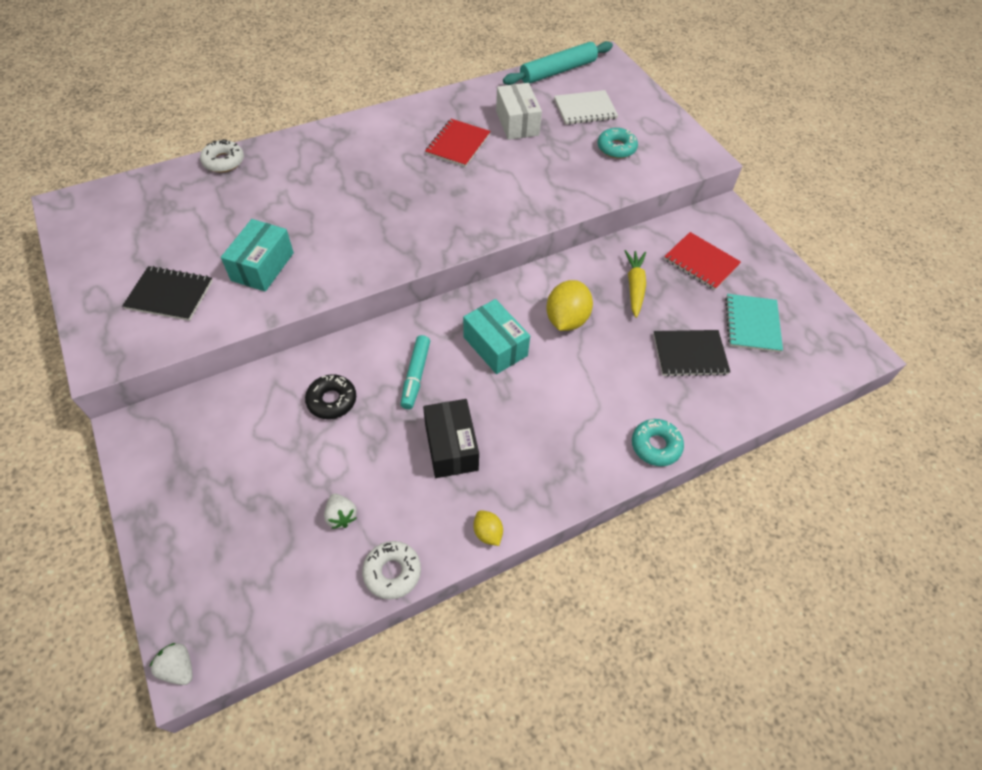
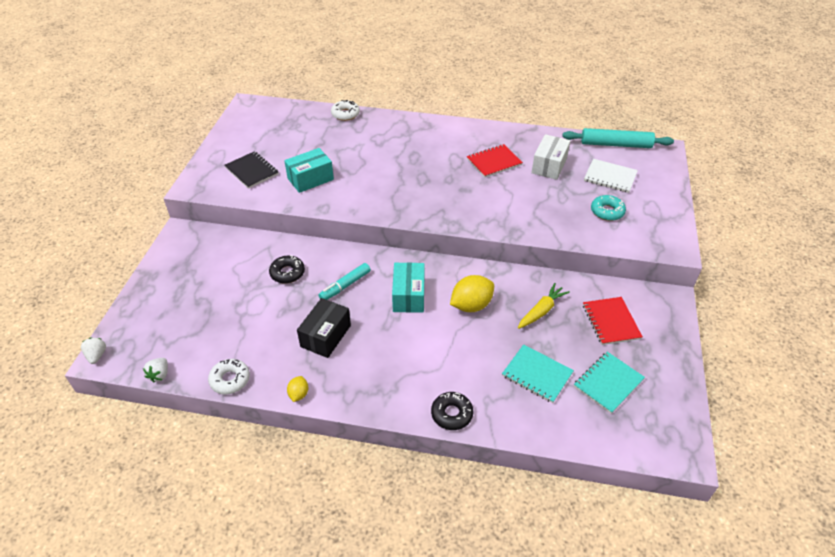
camera: 40 degrees right, 10 degrees down
white strawberry [324,494,357,529] -> white strawberry moved to [143,358,168,383]
turquoise donut [632,419,684,466] -> black donut [431,392,473,430]
black notebook [653,330,730,377] -> turquoise notebook [502,344,574,403]

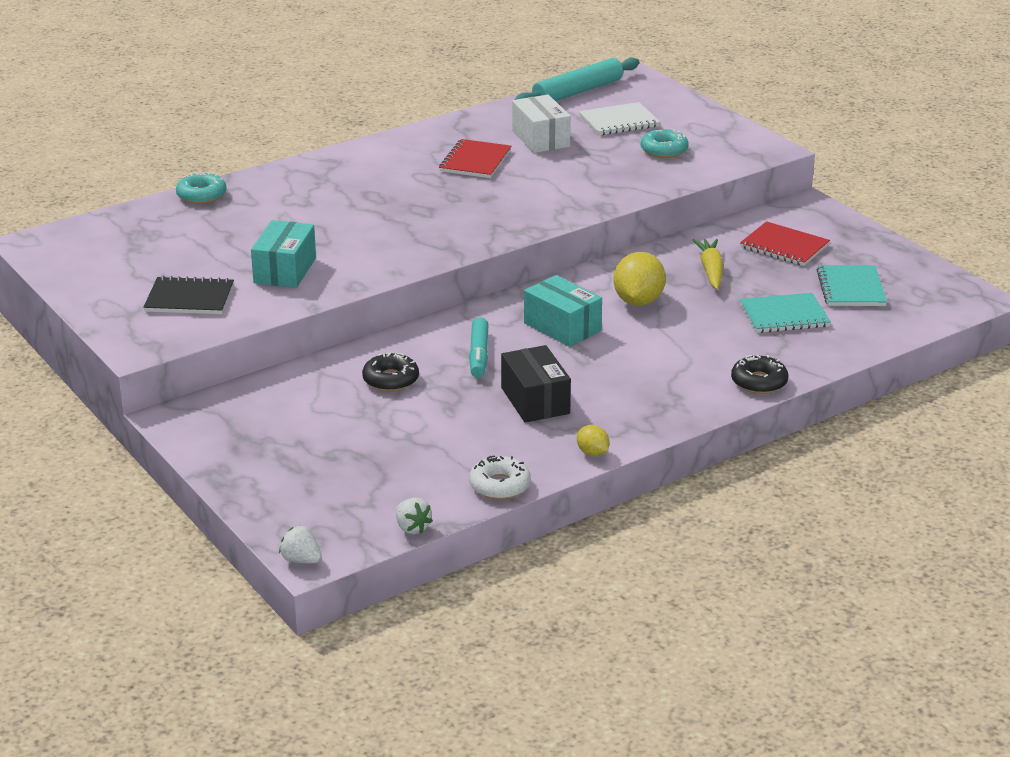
camera: 45 degrees left, 15 degrees down
white donut [331,100,360,121] -> turquoise donut [176,172,226,204]

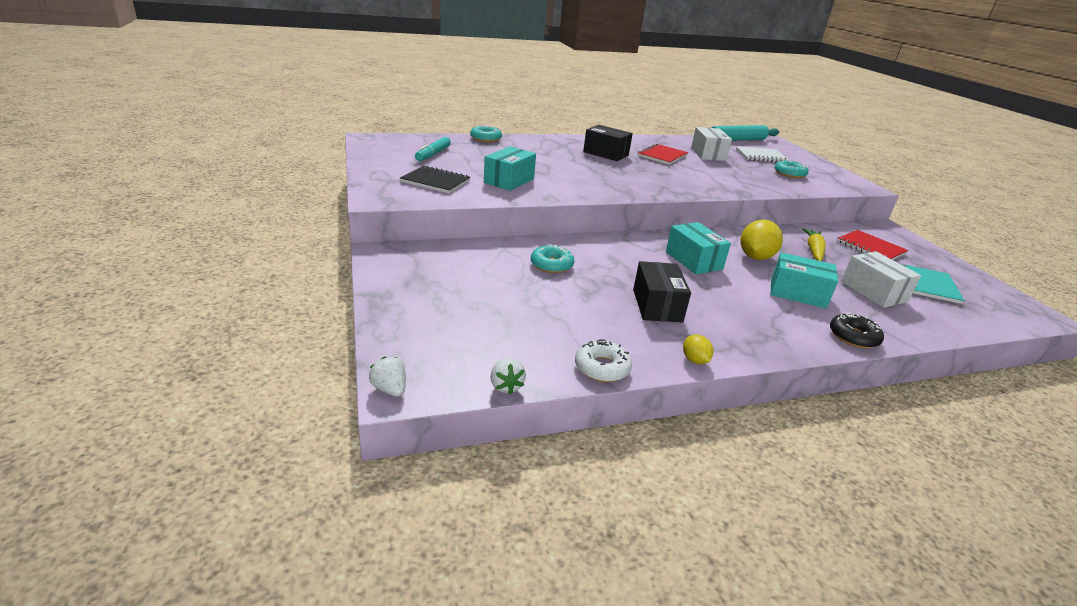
camera: 15 degrees right, 0 degrees up
black donut [362,353,419,392] -> turquoise donut [531,244,574,273]
turquoise marker [469,317,488,378] -> turquoise marker moved to [415,137,451,161]
turquoise notebook [740,293,831,333] -> white box [841,252,921,308]
none -> black box [583,125,633,161]
none -> turquoise box [770,252,838,309]

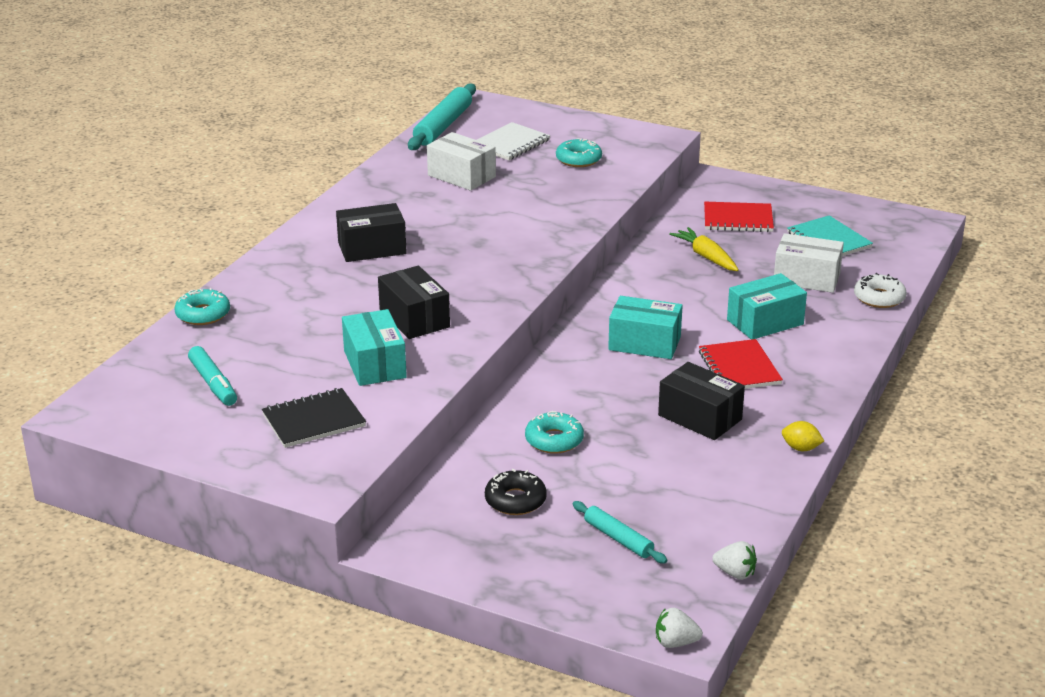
camera: 45 degrees left, 0 degrees up
white donut [575,339,632,382] -> white donut moved to [854,273,906,308]
red notebook [638,144,688,165] -> red notebook moved to [699,339,783,389]
yellow lemon [741,220,783,260] -> none
black donut [830,313,884,348] -> black donut moved to [485,469,547,515]
none -> black box [378,266,450,339]
none -> turquoise rolling pin [573,501,667,564]

